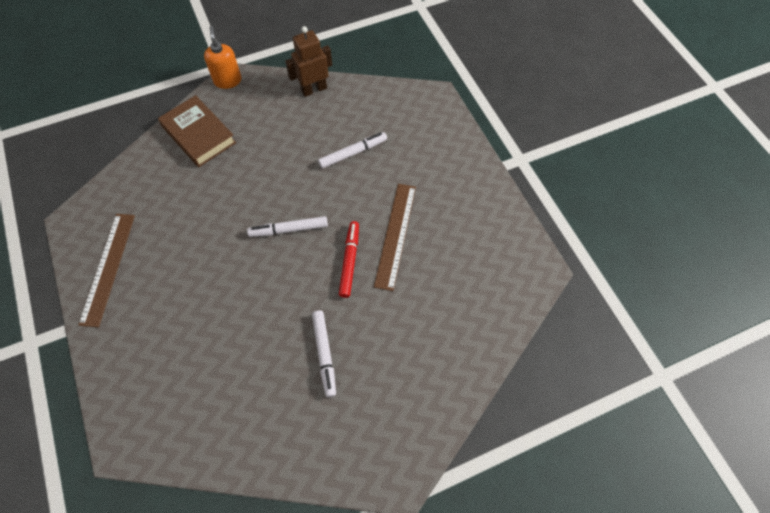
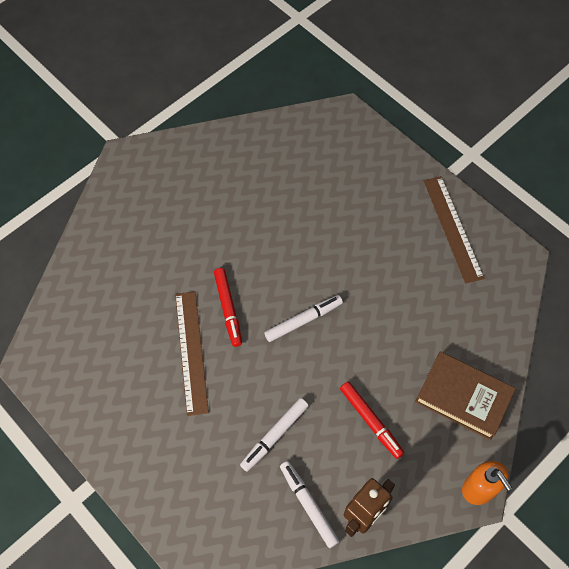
camera: 160 degrees right, 0 degrees up
white marker [312,310,336,398] -> white marker moved to [280,461,340,548]
none -> red marker [340,382,404,459]

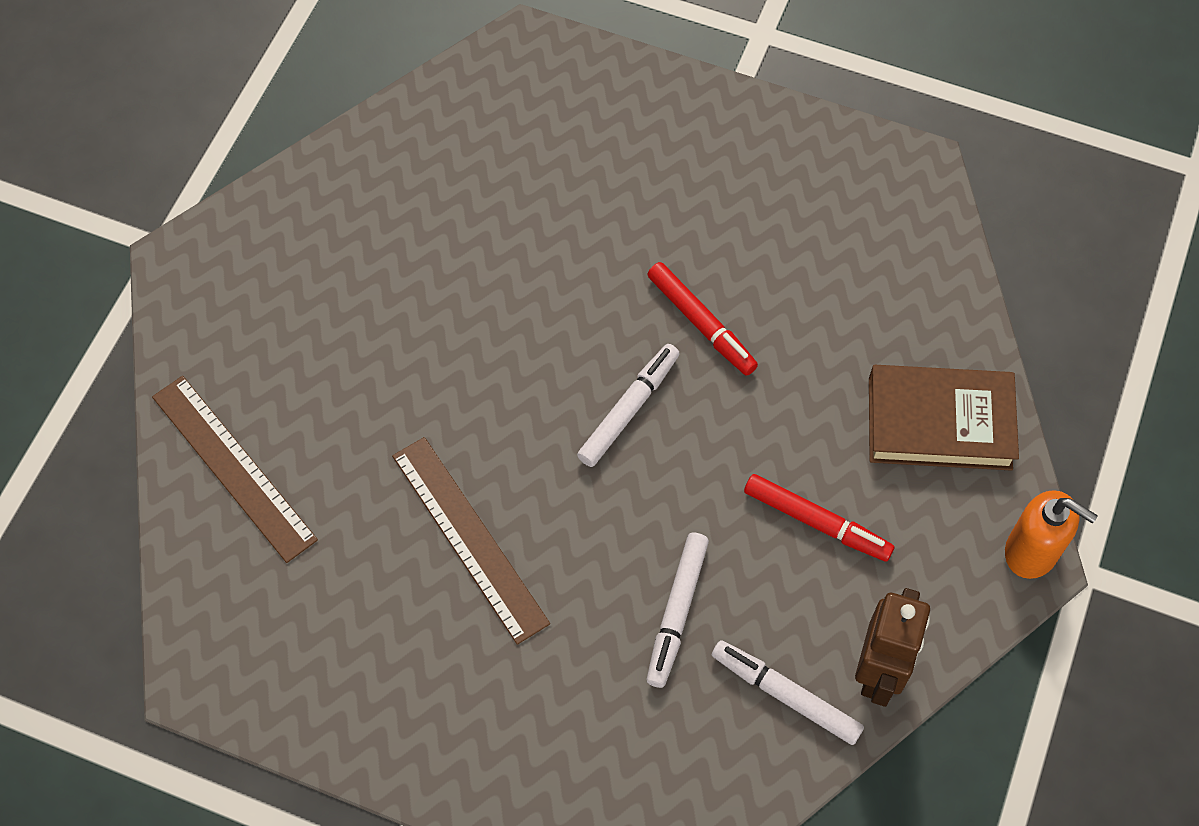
camera: 25 degrees left, 0 degrees up
red marker [214,268,242,347] -> red marker moved to [647,262,758,376]
brown ruler [424,176,484,283] -> brown ruler moved to [152,376,318,563]

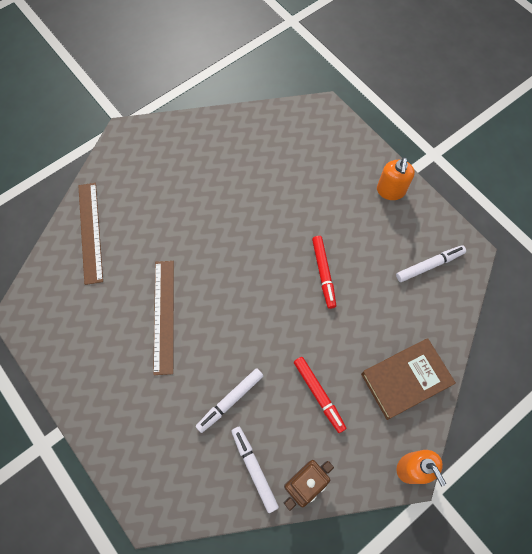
camera: 30 degrees right, 5 degrees up
white marker [577,344,680,467] -> white marker moved to [396,245,466,282]
brown book [869,365,1019,471] -> brown book turned 60 degrees counterclockwise [361,338,456,420]
none -> orange soap dispenser [377,157,415,200]

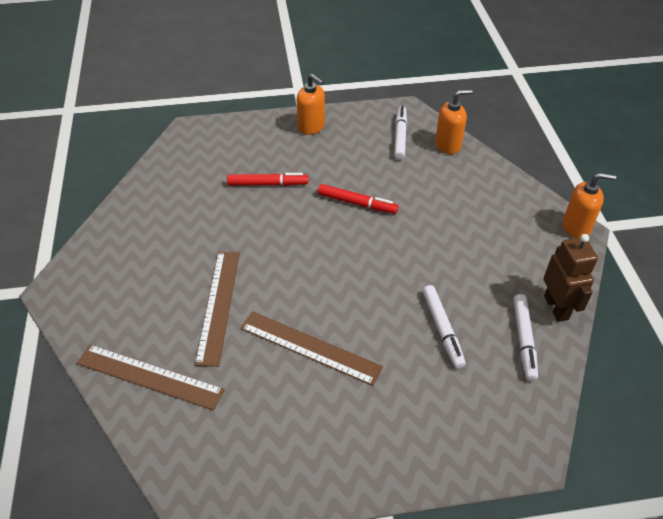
camera: 60 degrees left, 20 degrees down
white marker [232,427,279,513] -> white marker turned 90 degrees counterclockwise [513,294,538,381]
red marker [294,357,347,433] -> red marker moved to [227,173,308,186]
brown book [361,338,456,420] -> none
none -> brown ruler [195,251,240,367]
none -> orange soap dispenser [435,89,473,154]

